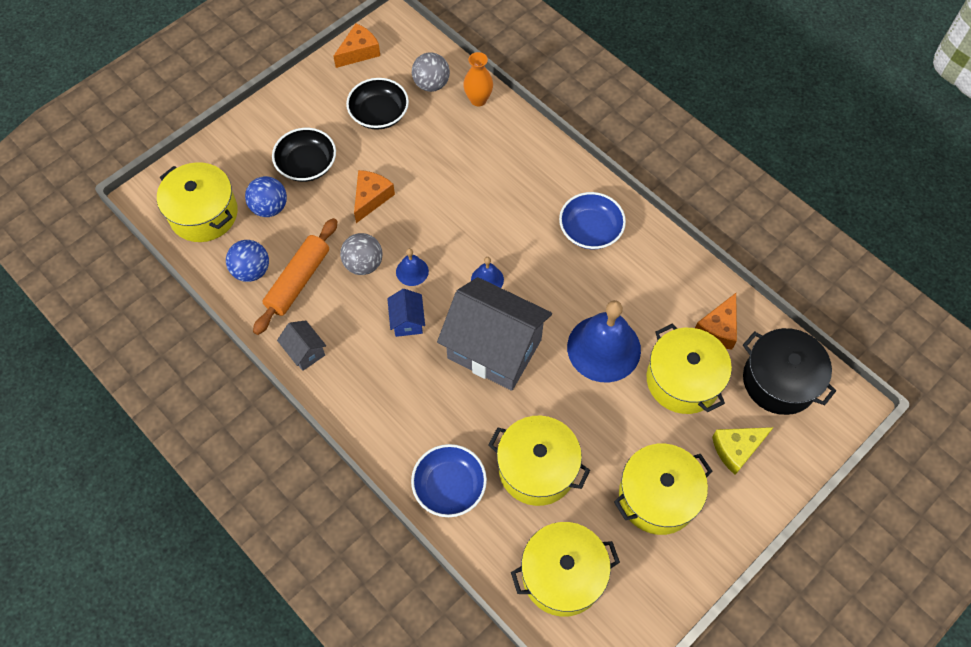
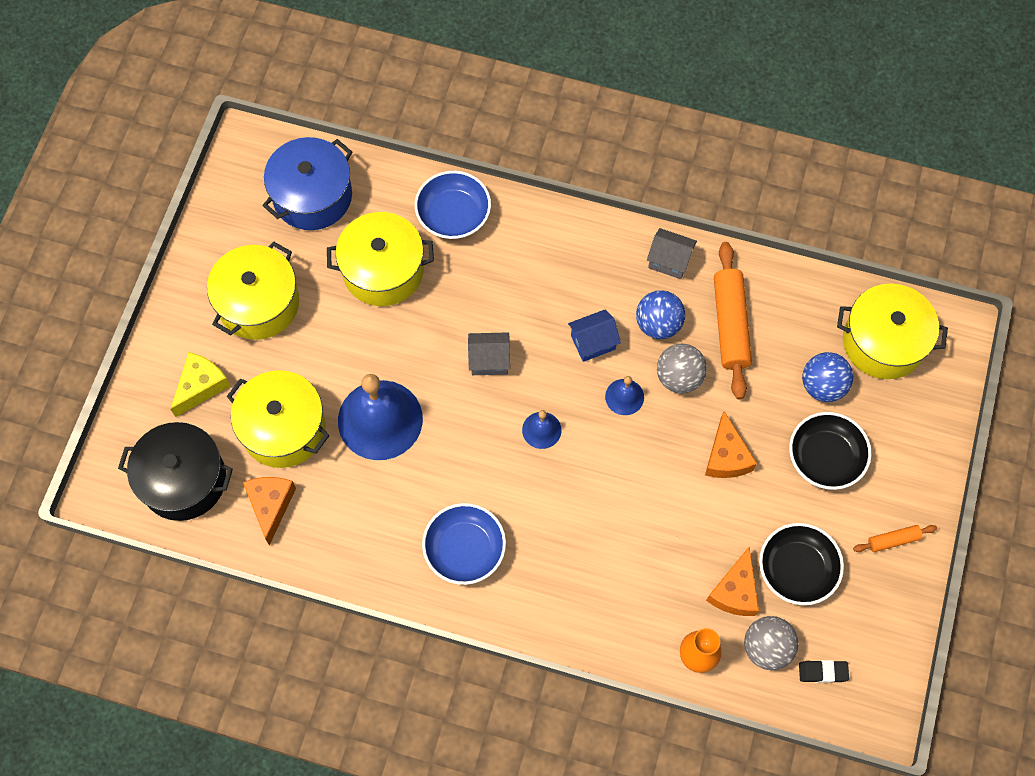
camera: 150 degrees right, 5 degrees up
blue ball [226,240,269,282] -> blue ball moved to [636,290,685,339]
orange cheese [333,23,380,68] -> orange cheese moved to [706,547,759,616]
blue house [387,289,425,337] -> blue house turned 75 degrees counterclockwise [568,310,621,362]
grey house [437,277,552,391] -> grey house [468,332,510,375], size x0.43
yellow pot [511,522,620,617] -> blue pot [263,137,352,230]
none -> black eraser [799,660,849,683]
none -> orange rolling pin [853,525,937,552]

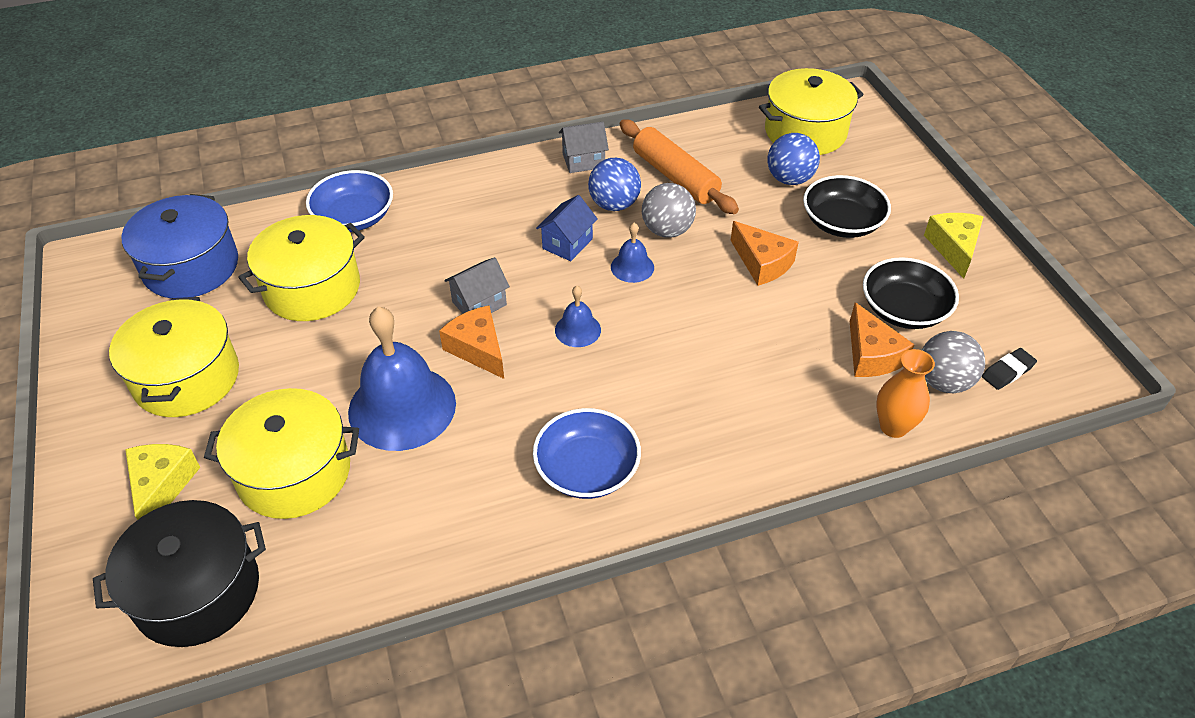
camera: 35 degrees left, 20 degrees down
orange cheese [243,477,296,545] -> orange cheese moved to [439,306,504,379]
orange rolling pin [853,525,937,552] -> yellow cheese [924,213,984,279]

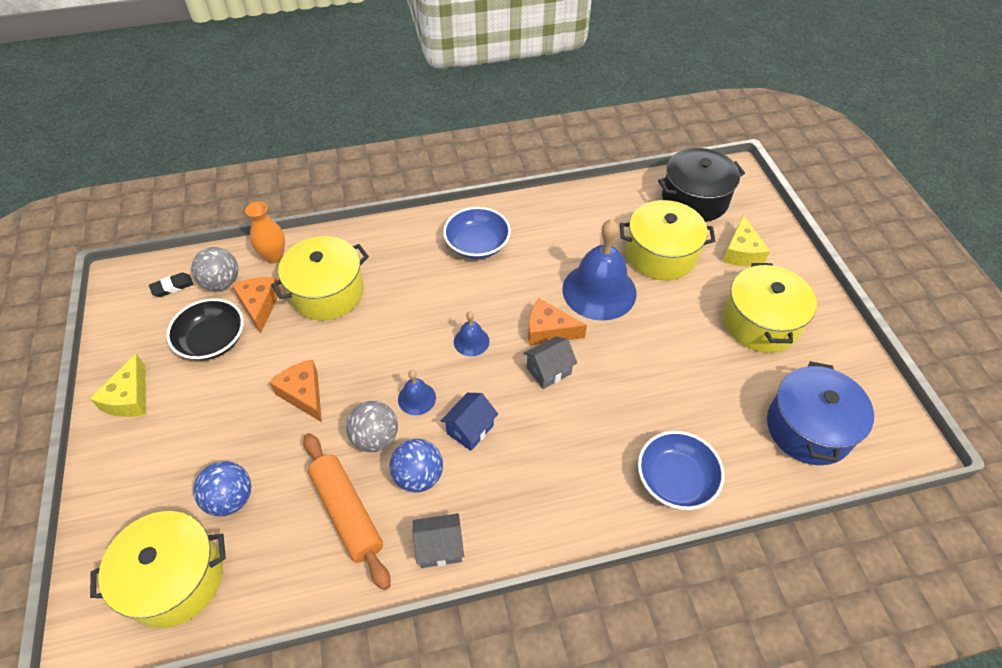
camera: 175 degrees left, 5 degrees up
yellow pot [238,215,365,321] -> yellow pot moved to [271,236,369,320]
orange cheese [439,306,504,379] -> orange cheese turned 135 degrees clockwise [528,298,587,345]
black bowl [803,175,891,238] -> none

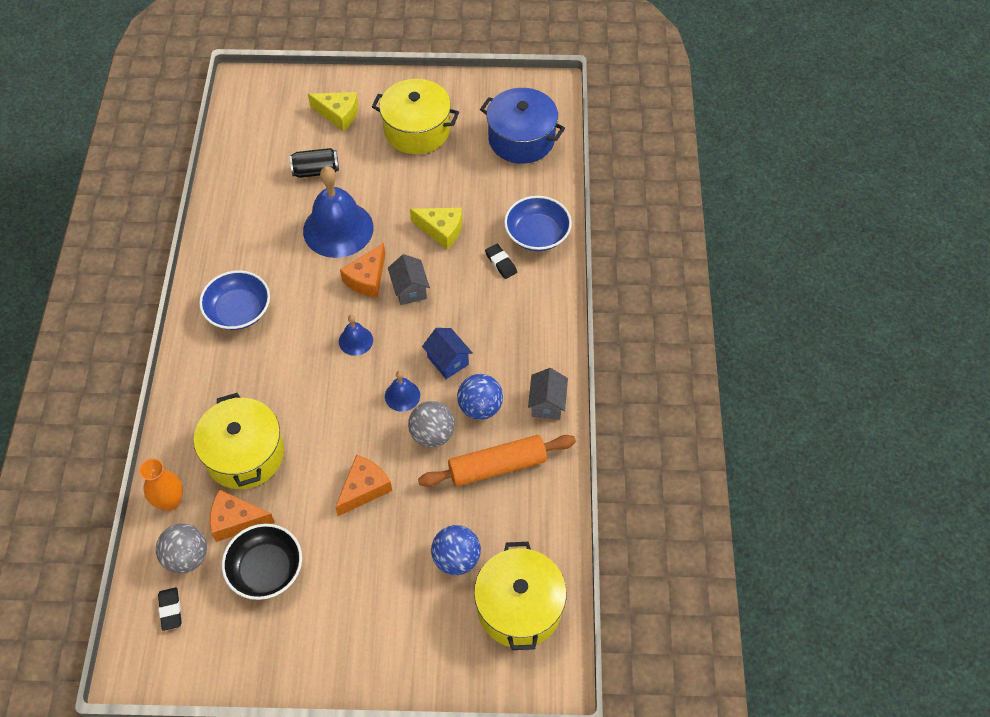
camera: 75 degrees left, 5 degrees up
yellow cheese [90,354,146,417] -> yellow cheese moved to [410,207,462,250]
orange cheese [269,359,322,422] -> orange cheese turned 150 degrees clockwise [335,455,392,516]
yellow pot [620,200,715,280] -> black can [290,148,339,178]
black pot [658,148,745,222] -> none
none -> black eraser [485,244,517,279]

